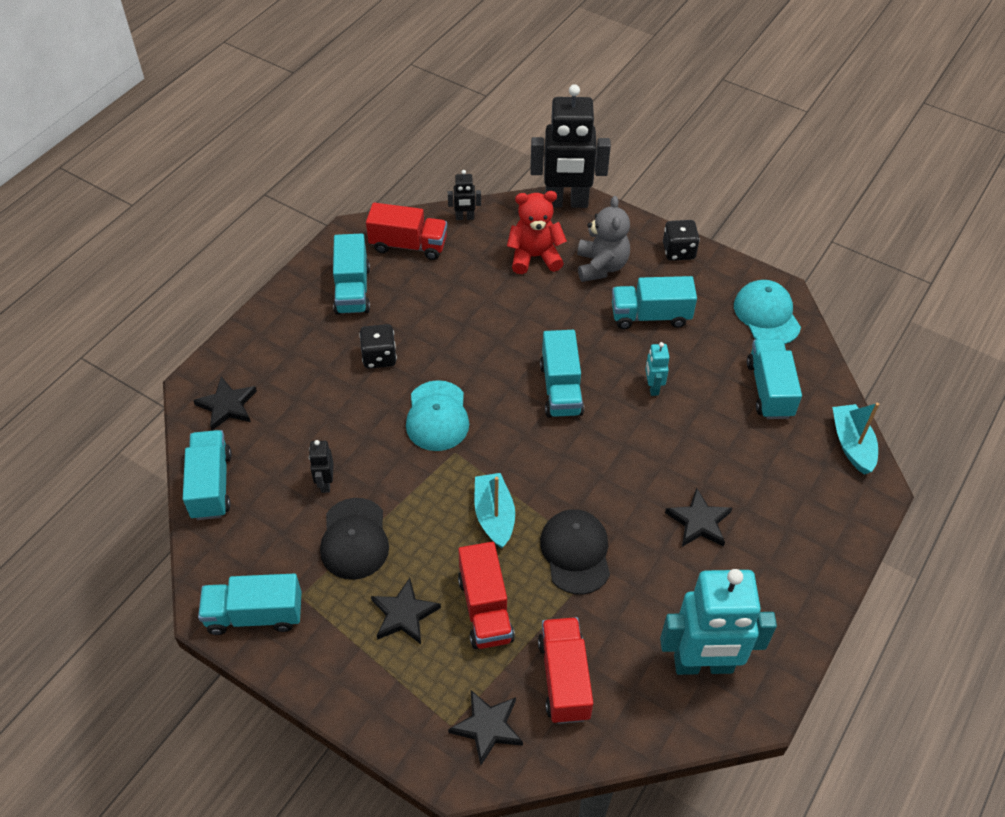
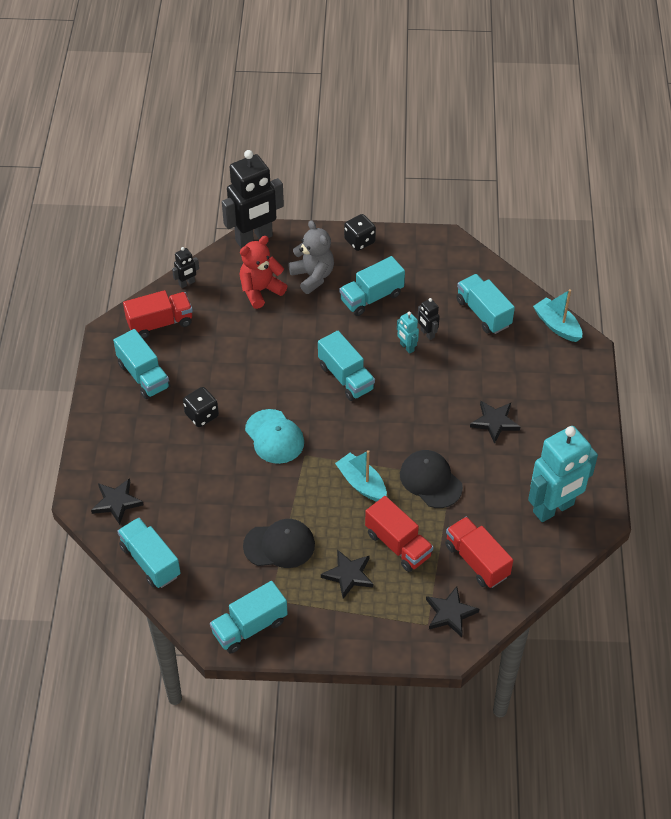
camera: 30 degrees left, 0 degrees up
black robot [309,440,334,493] -> black robot moved to [418,298,440,340]
black cap [320,498,389,580] -> black cap turned 60 degrees counterclockwise [243,519,315,568]
turquoise cap [734,280,801,344] -> none

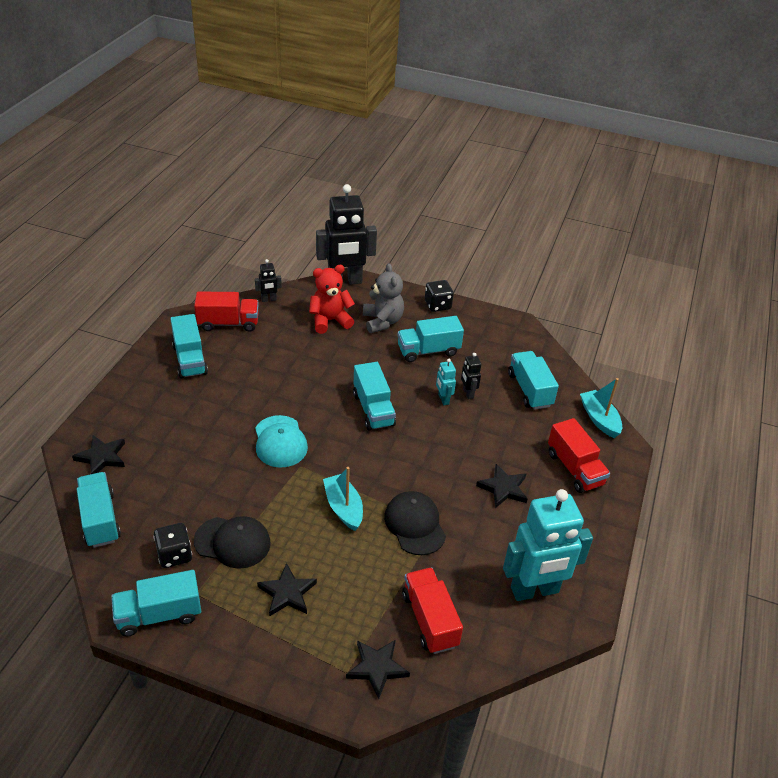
camera: 15 degrees right, 10 degrees down
black dice [183,387,219,427] -> black dice moved to [153,523,192,568]
red truck [365,496,434,572] -> red truck moved to [548,418,610,493]

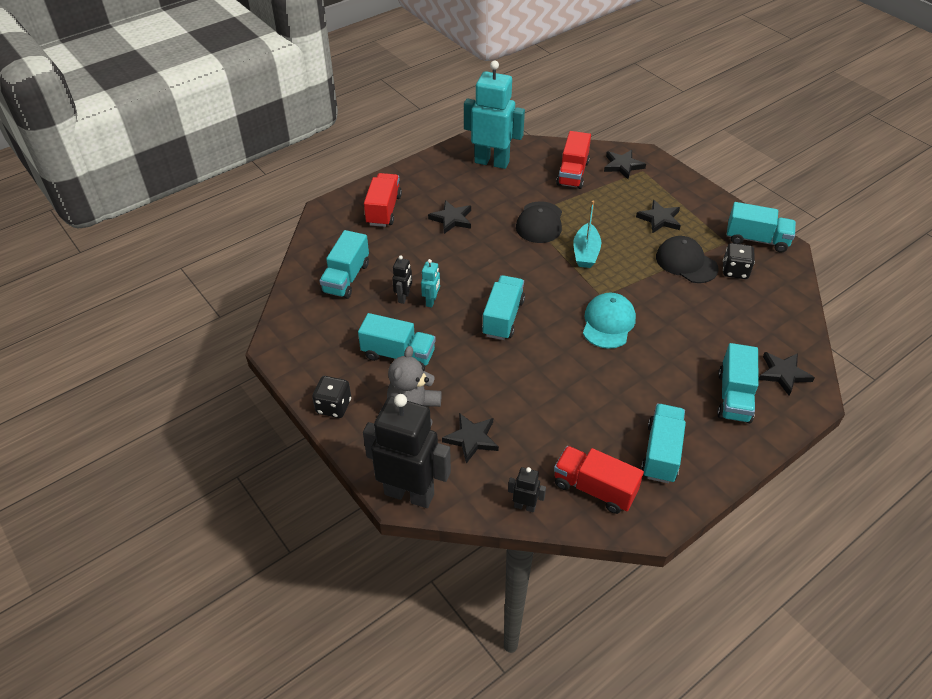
camera: 145 degrees left, 5 degrees up
turquoise truck [77,472,121,548] -> turquoise truck moved to [717,343,759,423]
red teddy bear [309,265,355,334] -> black star [442,413,499,464]
turquoise boat [580,378,622,438] -> none

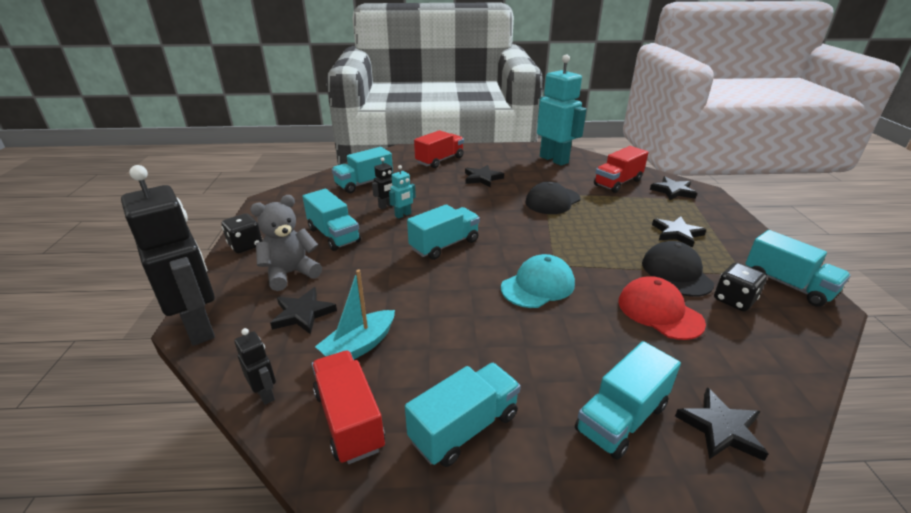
camera: 35 degrees right, 15 degrees down
turquoise boat [573,201,601,268] -> turquoise boat moved to [315,270,395,359]
none -> red cap [618,277,706,340]

